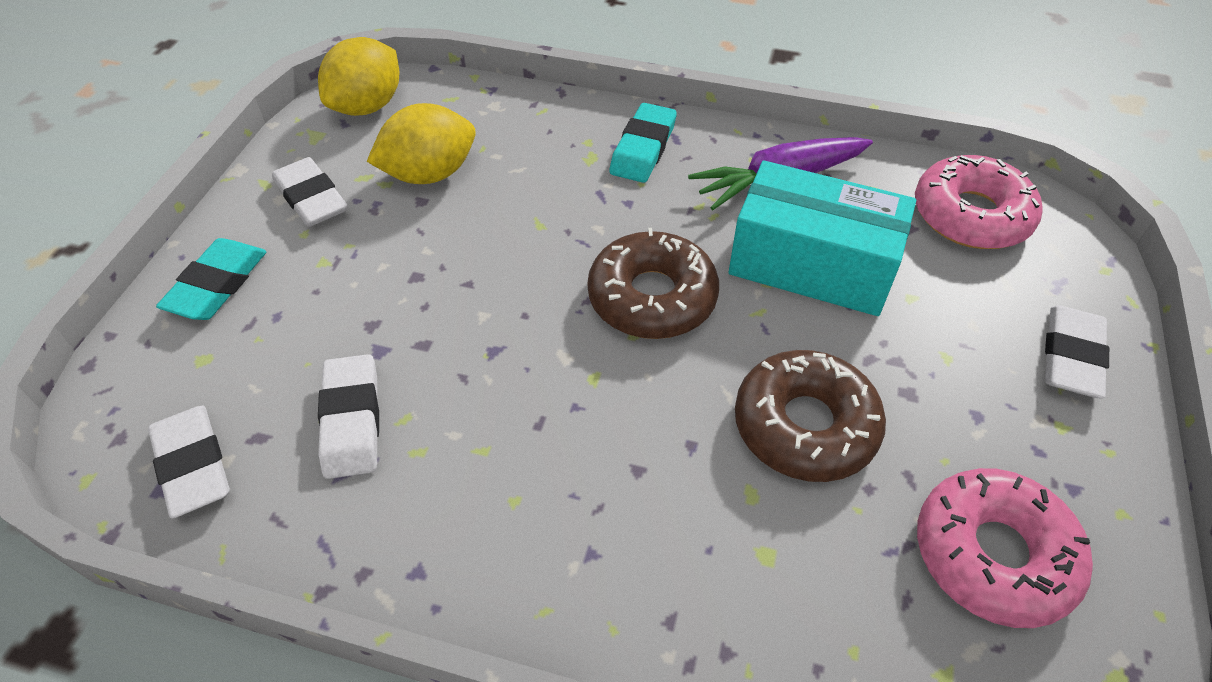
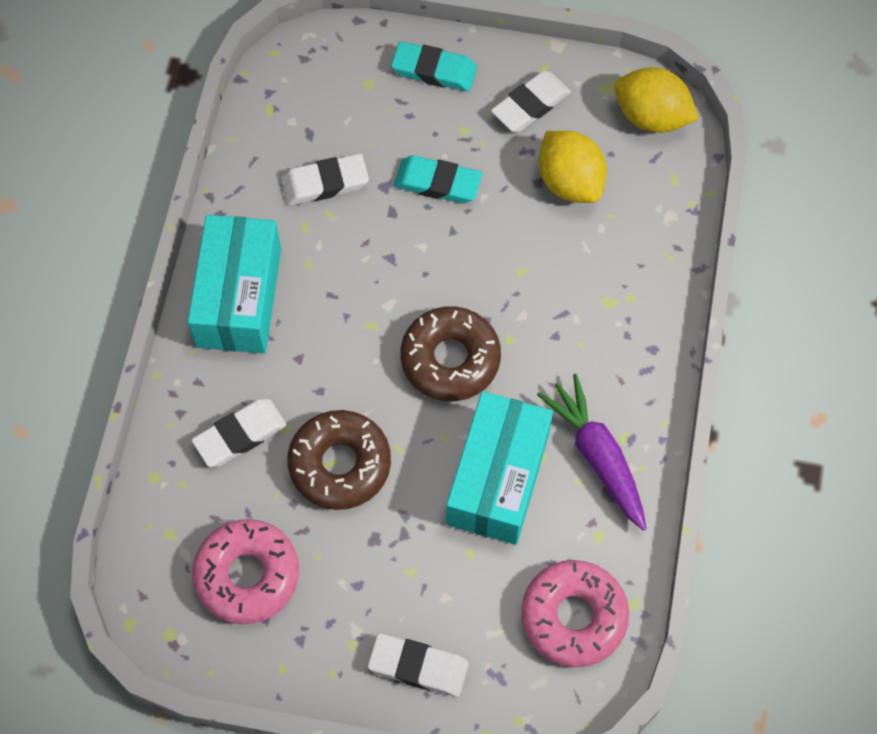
camera: 85 degrees right, 15 degrees up
white eraser [148,405,230,519] -> white eraser moved to [191,399,287,467]
turquoise eraser [609,103,677,183] -> turquoise eraser moved to [394,155,482,203]
none -> turquoise box [187,215,281,354]

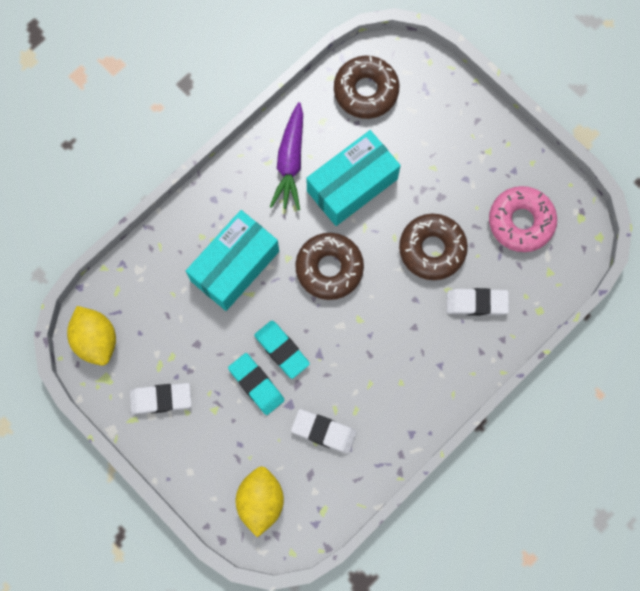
camera: 145 degrees left, 10 degrees up
turquoise box [187,215,281,354] -> turquoise box moved to [186,210,279,311]
white eraser [368,633,469,697] -> none
turquoise eraser [391,41,477,92] -> turquoise eraser moved to [254,321,310,379]
pink donut [521,560,629,667] -> brown donut [334,56,400,119]
yellow lemon [539,131,607,203] -> yellow lemon moved to [236,466,284,537]

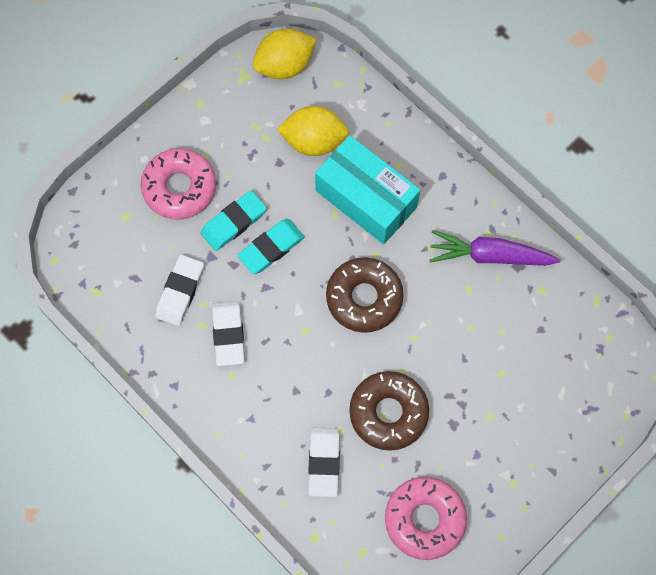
camera: 90 degrees right, 5 degrees down
white eraser [130,383,192,414] -> white eraser moved to [212,301,245,366]
yellow lemon [236,466,284,537] -> yellow lemon moved to [277,106,349,156]
turquoise box [306,130,401,226] -> none
brown donut [334,56,400,119] -> none
none -> pink donut [141,148,216,220]

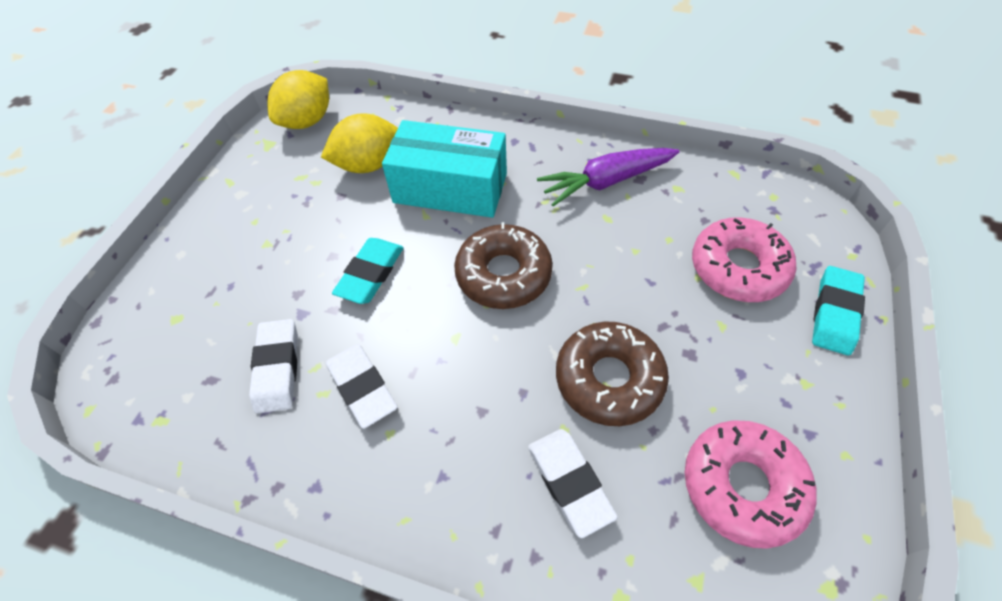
camera: 25 degrees left, 15 degrees down
pink donut [141,148,216,220] -> pink donut moved to [692,217,796,302]
turquoise eraser [201,190,267,251] -> turquoise eraser moved to [812,266,865,355]

